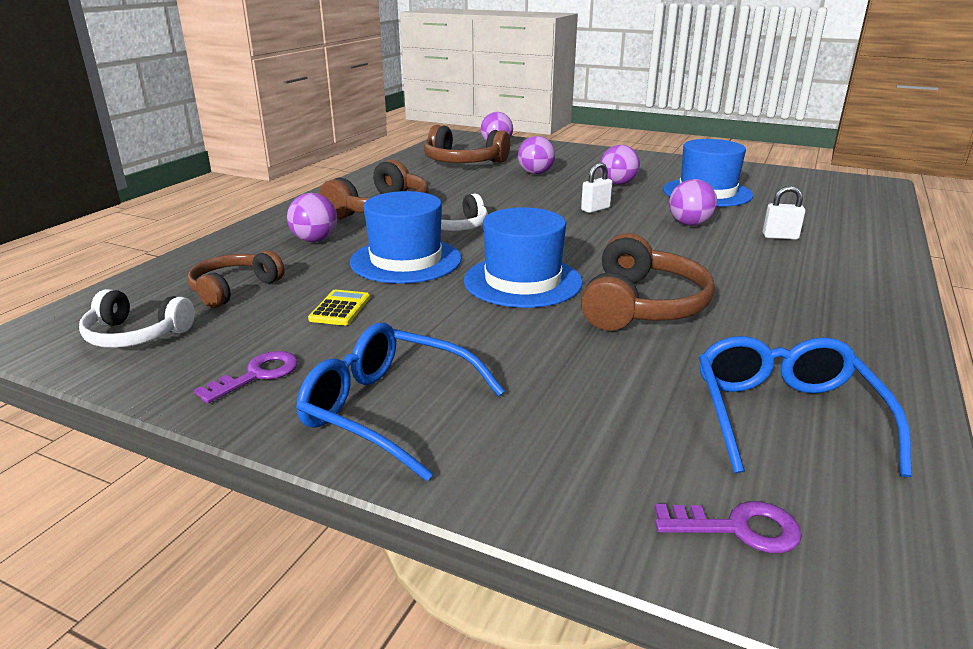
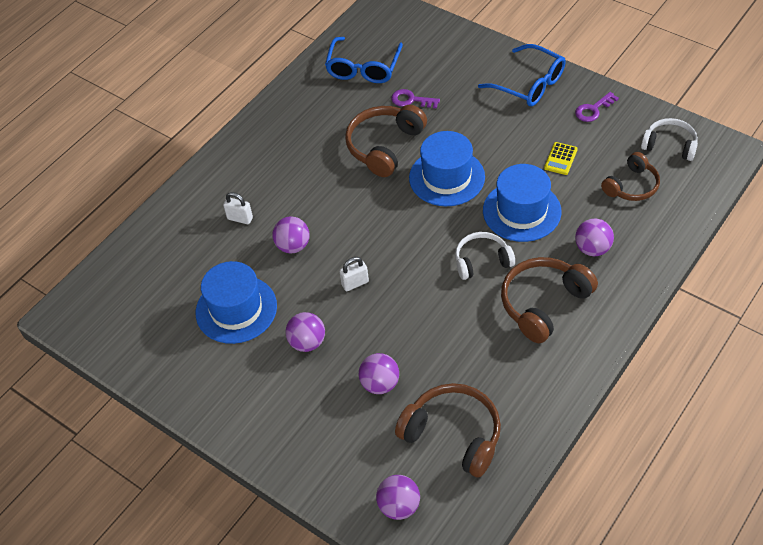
camera: 165 degrees left, 25 degrees up
purple key [655,501,802,553] -> purple key moved to [391,89,440,108]

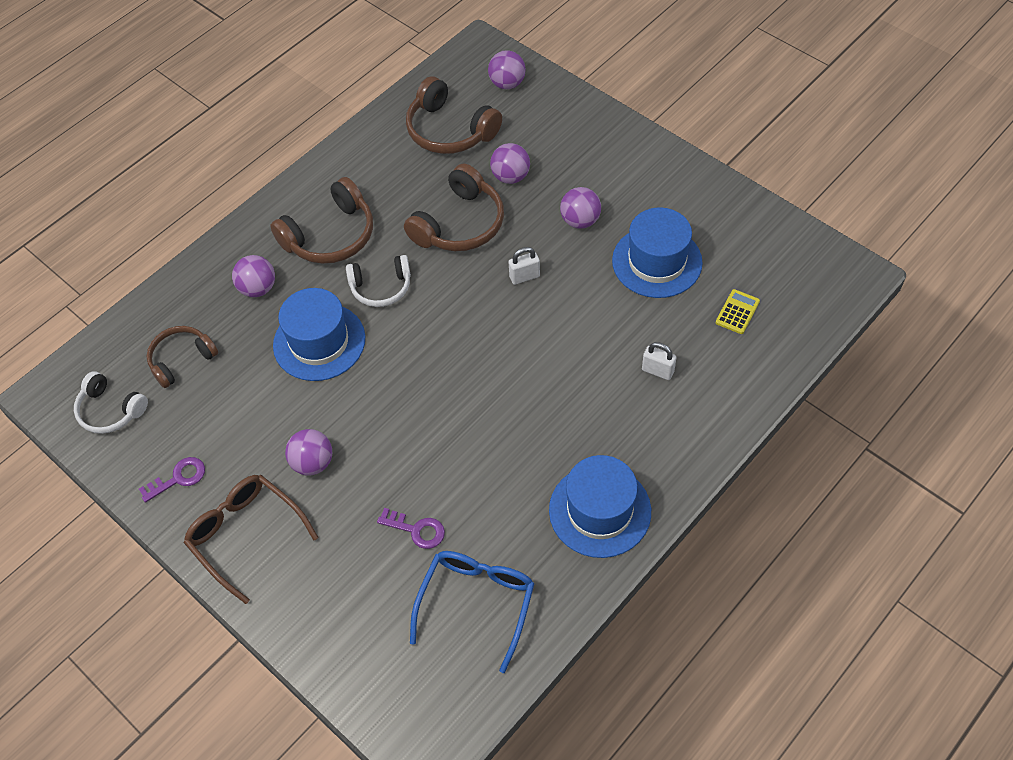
camera: 175 degrees left, 5 degrees up
purple ball [272,216,309,254] -> purple ball moved to [285,429,332,476]
brown headphones [345,105,427,177] -> brown headphones moved to [404,164,504,251]
blue hat [409,131,485,206] -> blue hat moved to [549,455,651,558]
blue glasses [478,44,566,106] -> brown glasses [184,475,319,604]
yellow calculator [544,142,578,175] -> yellow calculator moved to [716,289,760,334]

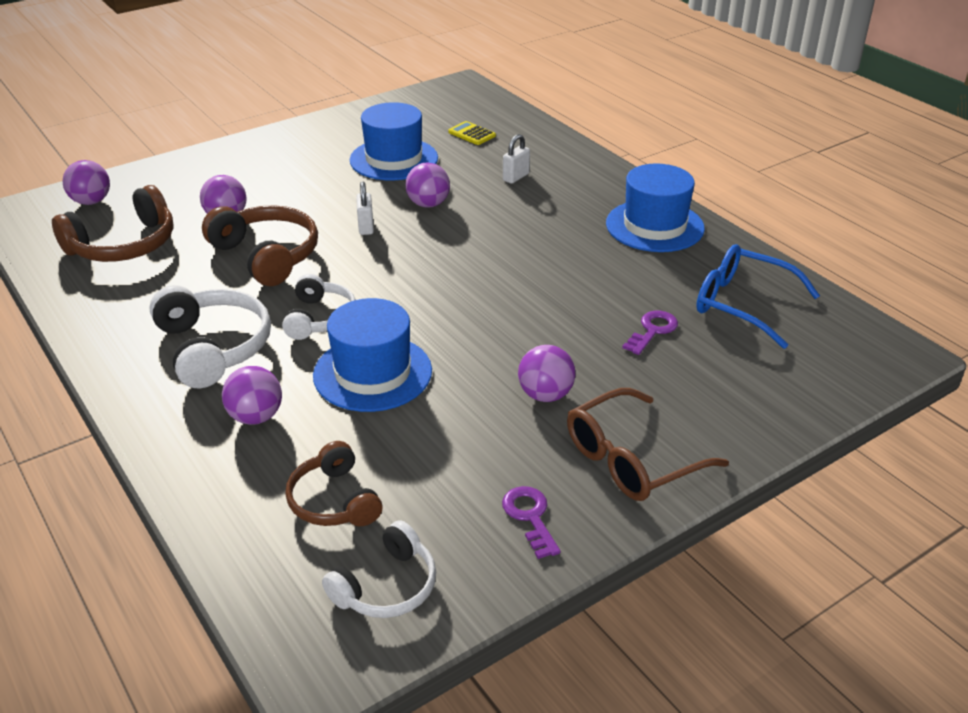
camera: 80 degrees left, 20 degrees down
brown headphones [270,177,373,264] -> white headphones [149,285,271,388]
purple ball [560,187,601,229] -> purple ball moved to [406,163,450,208]

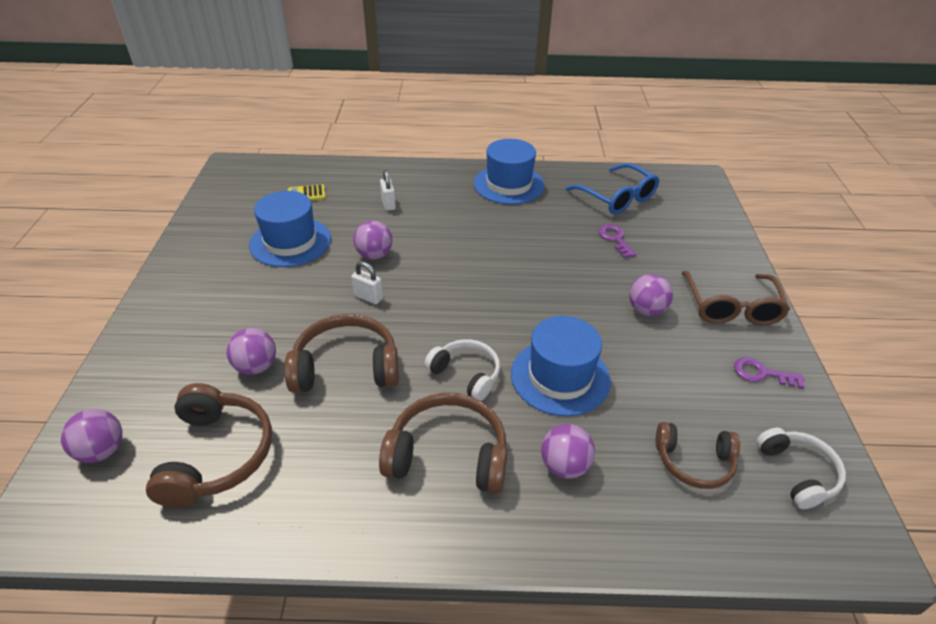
camera: 55 degrees left, 5 degrees up
white headphones [149,285,271,388] -> brown headphones [379,393,508,494]
blue glasses [696,244,820,349] -> blue glasses turned 105 degrees counterclockwise [565,163,659,214]

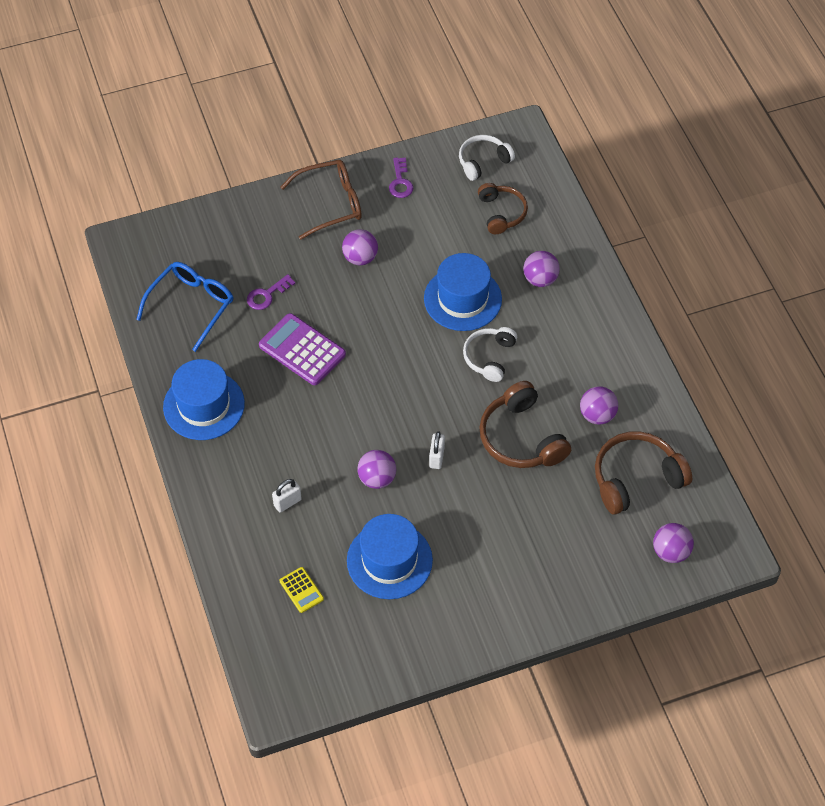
camera: 110 degrees left, 15 degrees up
purple ball [227,328,276,375] -> purple ball moved to [580,386,618,425]
brown headphones [379,393,508,494] -> none
none -> purple calculator [259,313,346,385]

